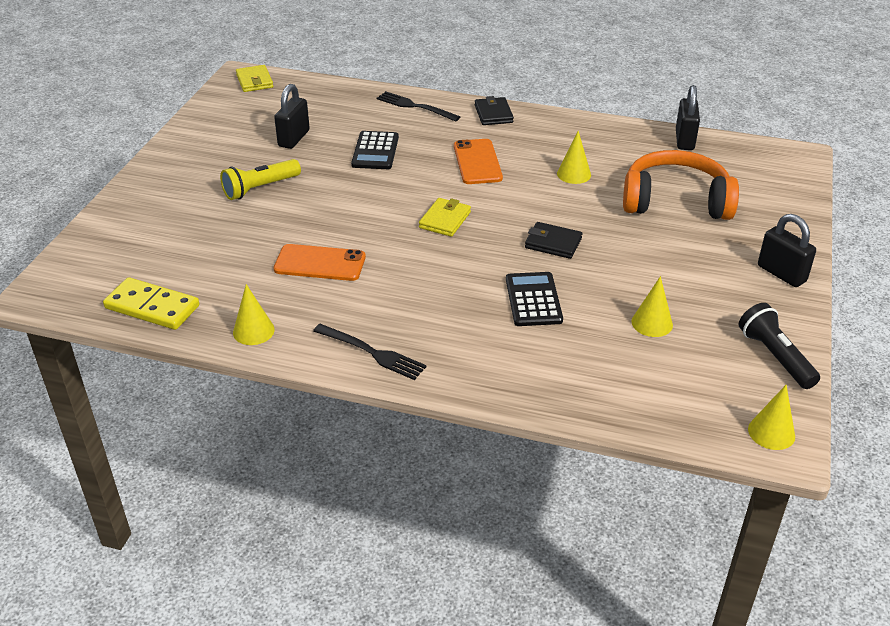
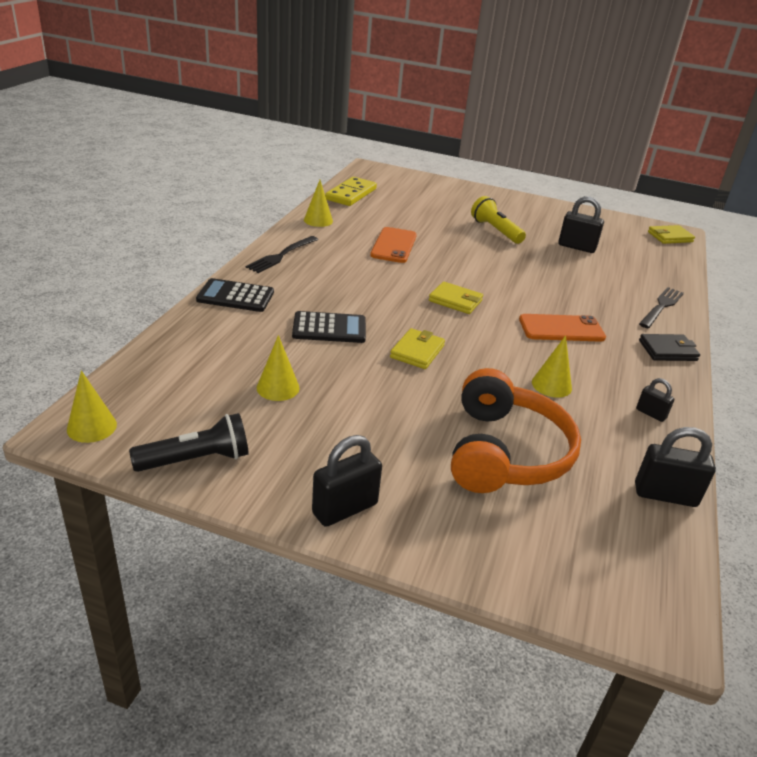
camera: 90 degrees right, 5 degrees down
black calculator [351,131,399,169] -> black calculator moved to [196,278,274,312]
black wallet [525,222,582,259] -> yellow wallet [390,328,445,369]
none -> black padlock [636,378,674,422]

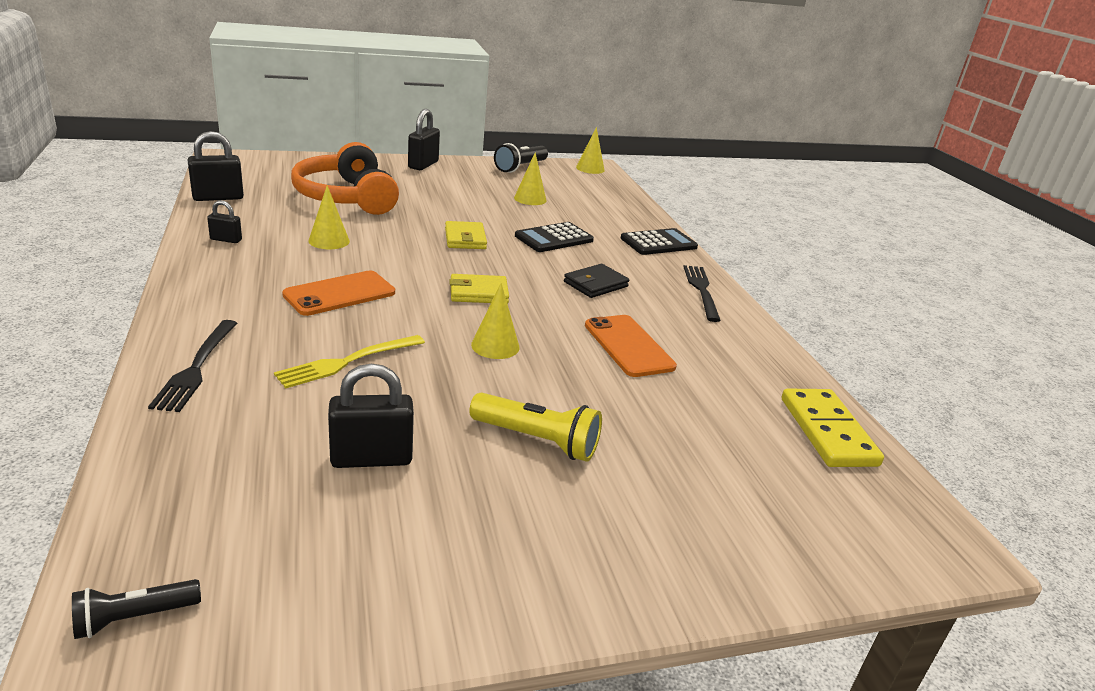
camera: 145 degrees right, 5 degrees down
yellow cone [304,180,333,227] -> yellow cone moved to [471,283,519,359]
black wallet [639,334,700,361] -> black wallet moved to [564,264,629,298]
yellow wallet [648,225,695,244] -> black flashlight [72,579,201,639]
none -> yellow fork [274,335,425,389]

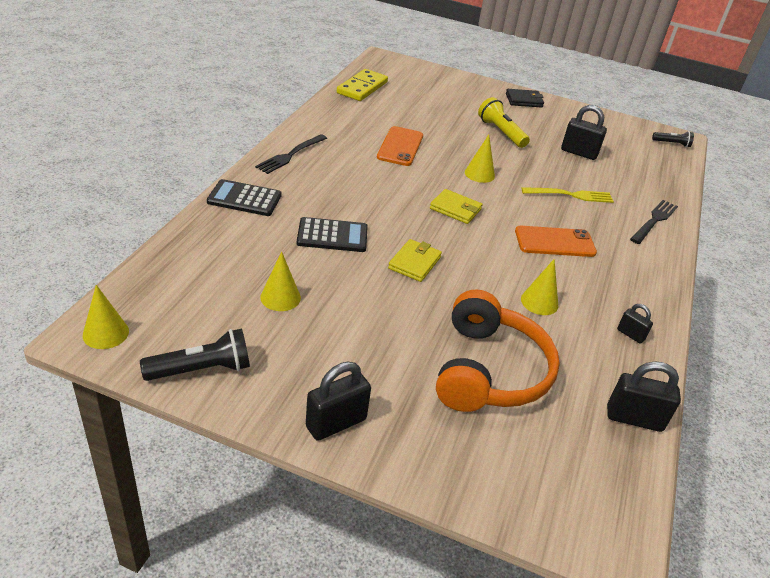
camera: 145 degrees left, 10 degrees up
black wallet [564,264,629,298] -> black wallet moved to [506,89,544,108]

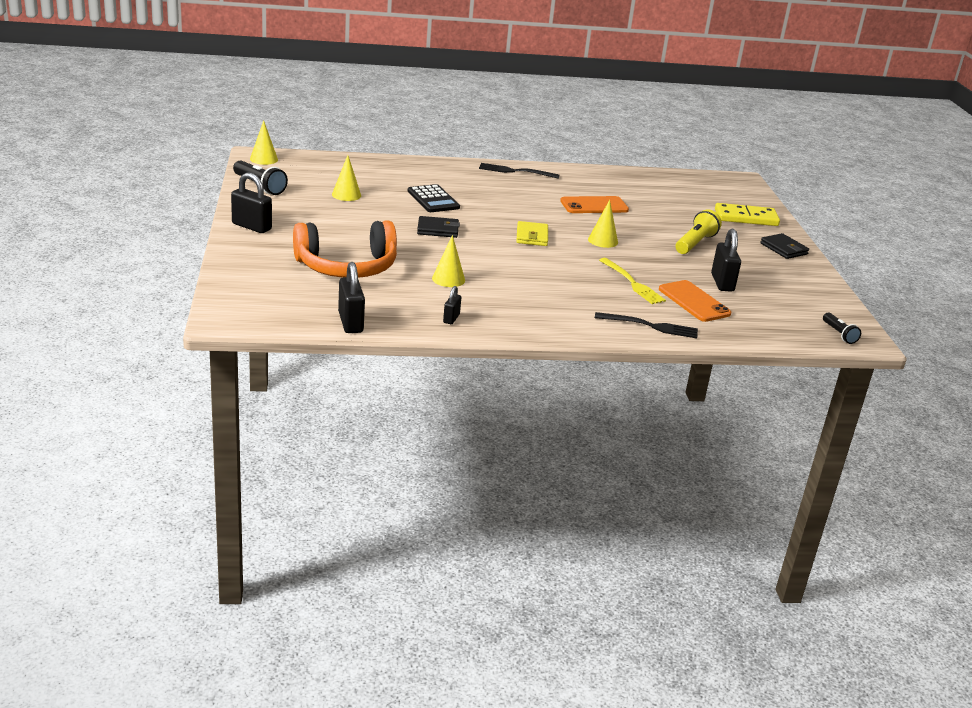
camera: 65 degrees right, 10 degrees down
black calculator [207,179,282,216] -> none
yellow domino [337,69,388,101] -> yellow domino moved to [715,203,780,226]
yellow wallet [388,239,442,282] -> black wallet [417,216,460,238]
orange phone [515,226,597,257] -> orange phone moved to [659,280,731,322]

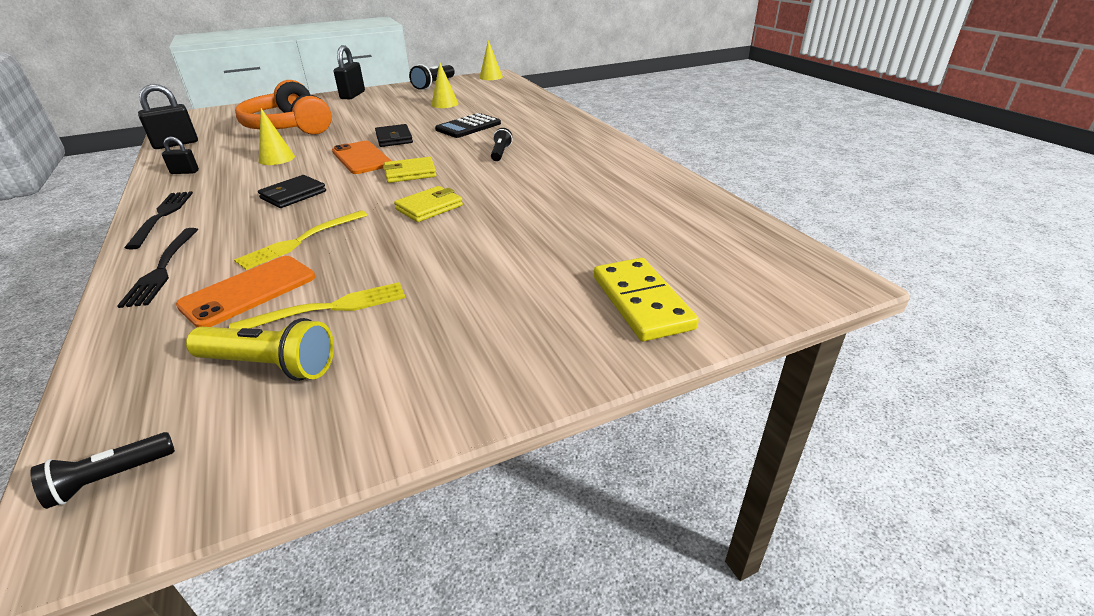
camera: 75 degrees right, 5 degrees up
black fork [479,163,559,179] -> black fork moved to [125,191,193,250]
orange phone [560,196,629,213] -> orange phone moved to [332,141,392,174]
yellow cone [588,200,618,248] -> yellow wallet [394,186,463,222]
yellow flashlight [676,209,722,254] -> yellow flashlight moved to [186,318,334,381]
black padlock [711,229,741,292] -> yellow fork [229,282,405,329]
black wallet [760,233,809,259] -> black wallet moved to [258,175,326,208]
none -> black flashlight [491,128,513,161]

